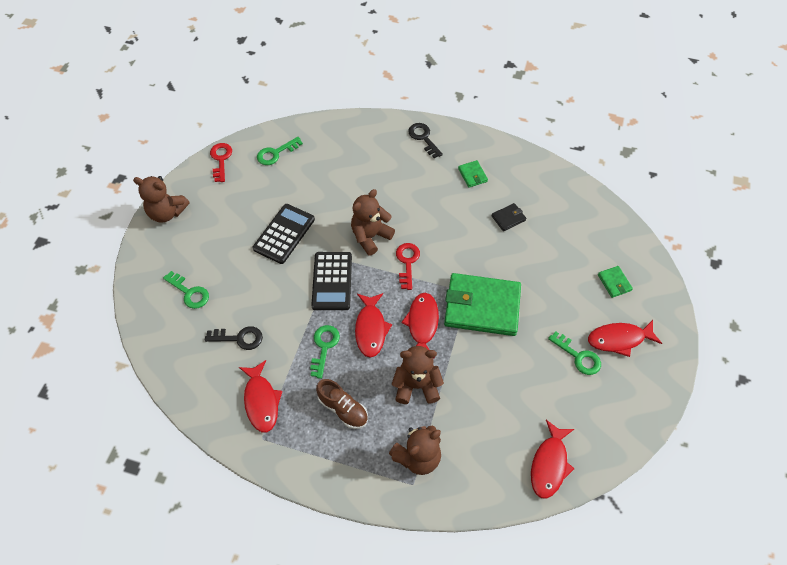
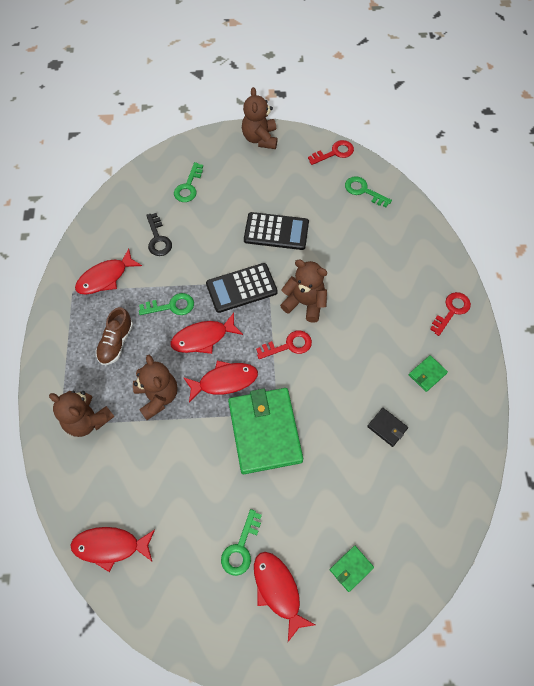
camera: 70 degrees right, 5 degrees up
black key [408,123,443,158] -> red key [430,292,471,336]

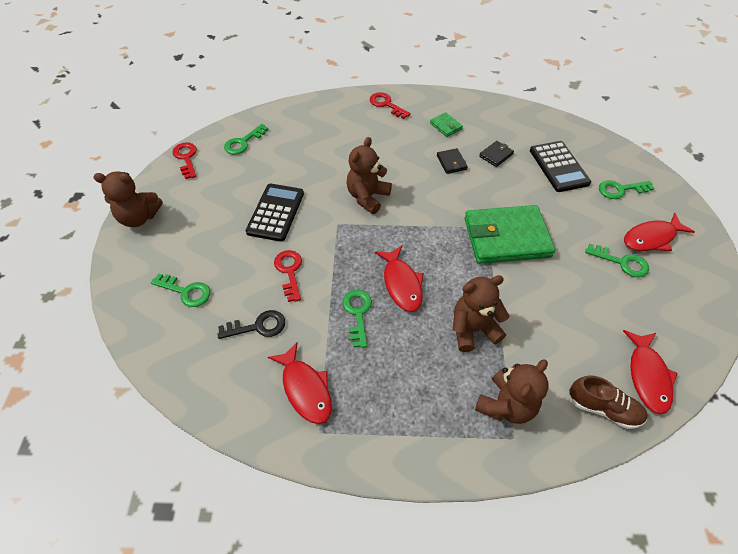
camera: 85 degrees left, 10 degrees down
brown shoe [96,307,133,365] -> brown shoe moved to [569,375,648,429]
red fish [183,361,258,403] -> none
black calculator [206,263,278,313] -> black calculator moved to [530,141,591,192]
red key [256,330,312,359] -> red key moved to [274,250,302,302]
green wallet [330,545,374,592] -> green key [599,180,655,199]
none -> black wallet [437,148,468,174]

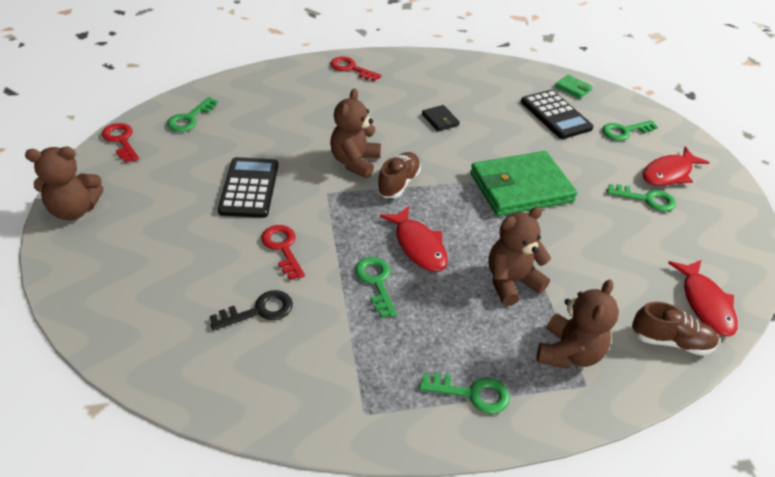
camera: 15 degrees left, 10 degrees down
green key [151,273,210,307] -> green key moved to [419,373,510,414]
red fish [268,342,332,424] -> none
green wallet [430,112,463,137] -> green wallet moved to [555,75,593,99]
black wallet [479,141,514,167] -> none
none -> brown shoe [377,152,421,198]

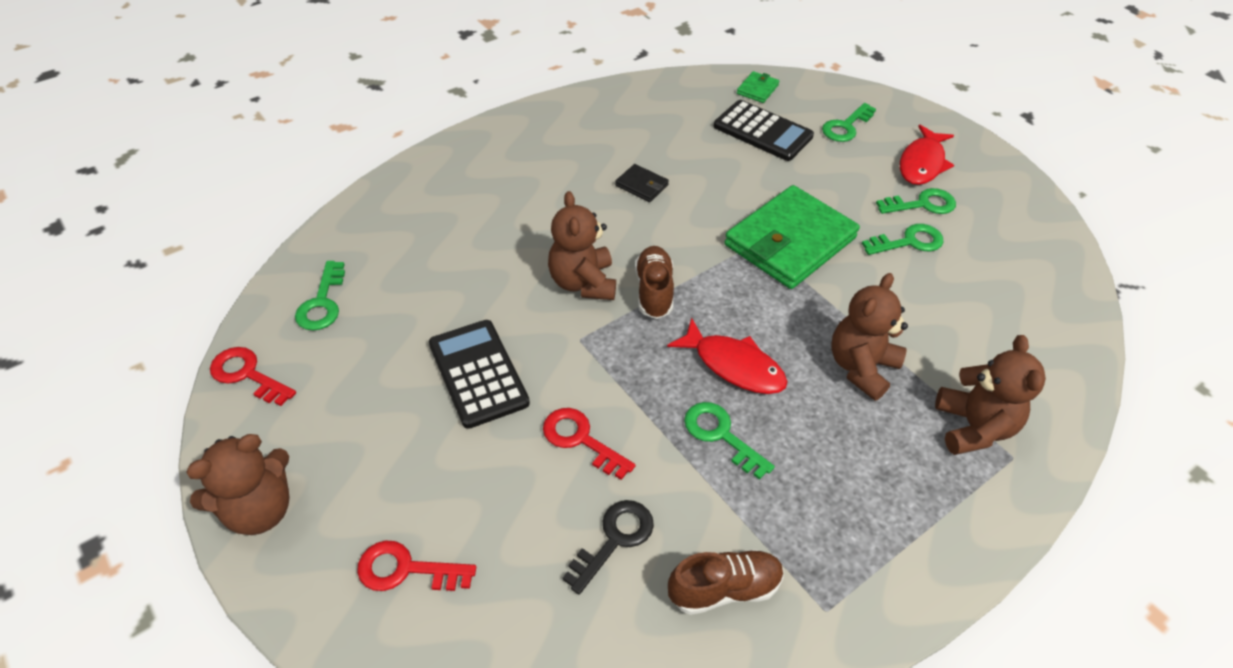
camera: 25 degrees left, 5 degrees up
red key [331,56,381,81] -> red key moved to [357,541,476,591]
green key [419,373,510,414] -> green key moved to [862,224,944,255]
green wallet [555,75,593,99] -> green wallet turned 75 degrees counterclockwise [737,71,779,103]
brown shoe [632,302,719,355] -> brown shoe moved to [668,549,784,615]
red fish [668,260,738,336] -> none

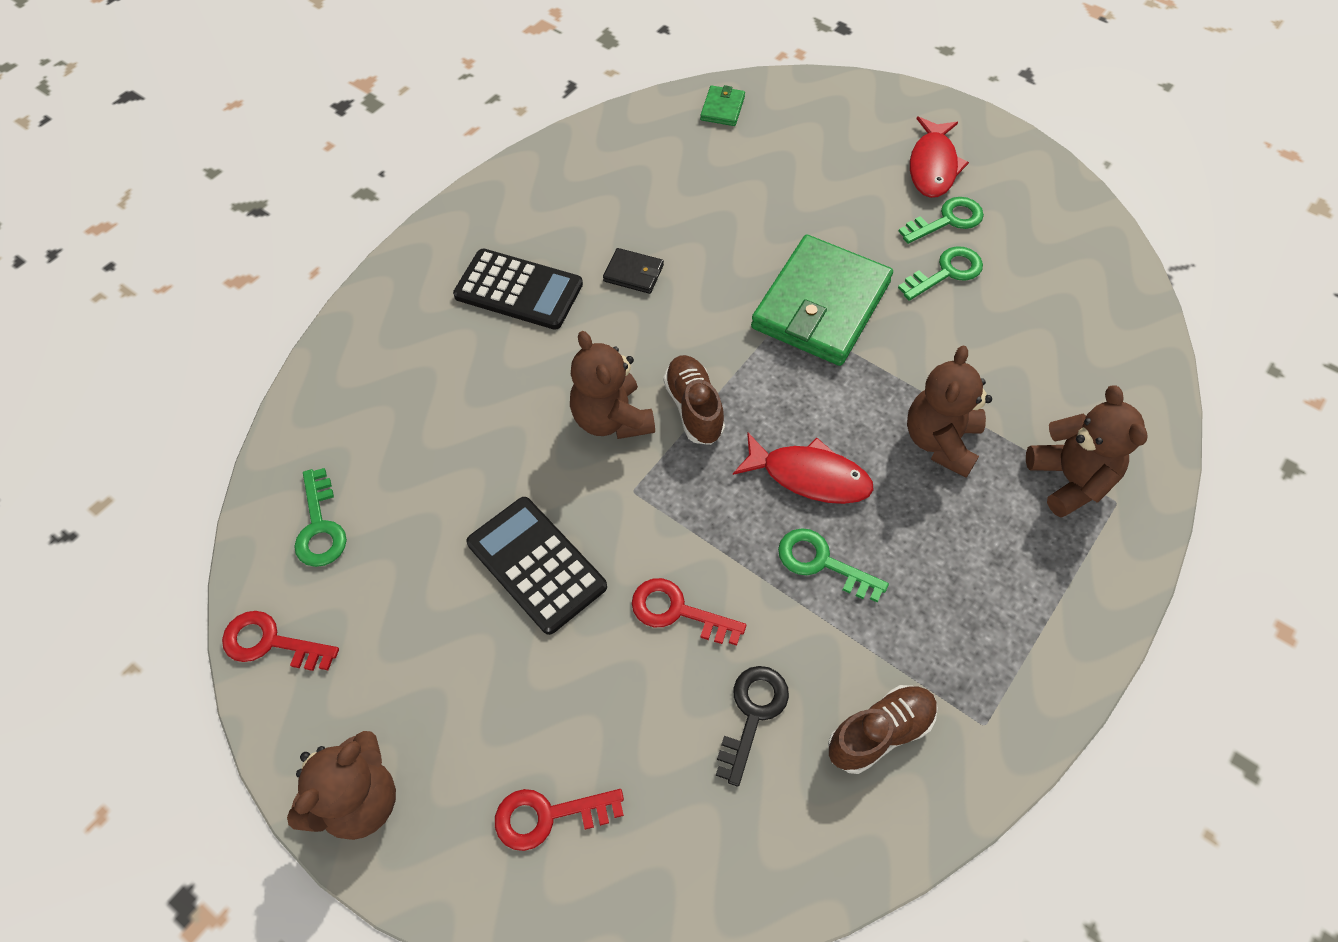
camera: 15 degrees left, 10 degrees up
black calculator [714,100,814,161] -> black calculator moved to [453,249,583,330]
green key [822,103,876,142] -> none

